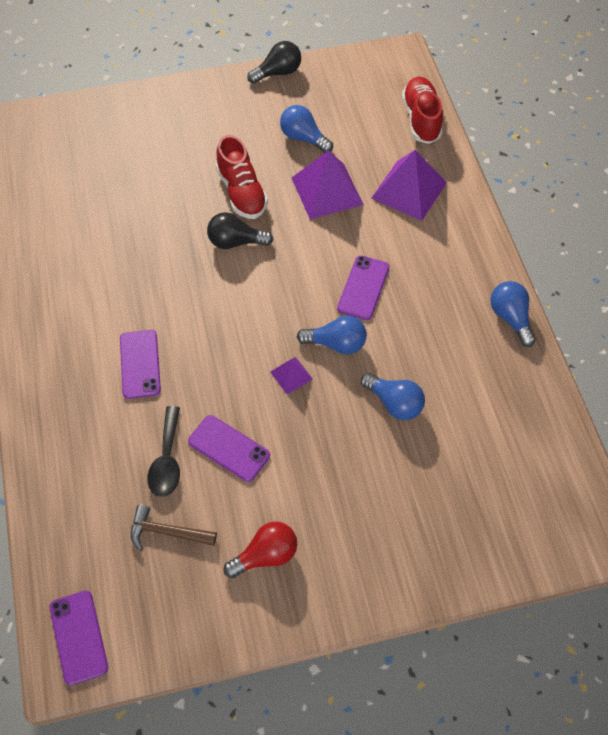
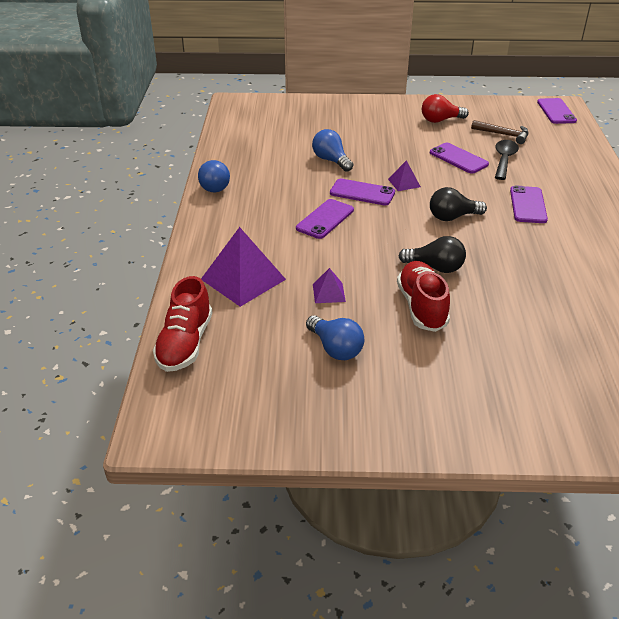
camera: 165 degrees left, 20 degrees down
black light bulb [247,41,301,84] -> black light bulb moved to [430,187,487,221]
purple pyramid [292,150,364,219] -> purple pyramid [313,268,346,303], size x0.49
blue light bulb [297,316,367,354] -> purple phone [330,179,395,206]

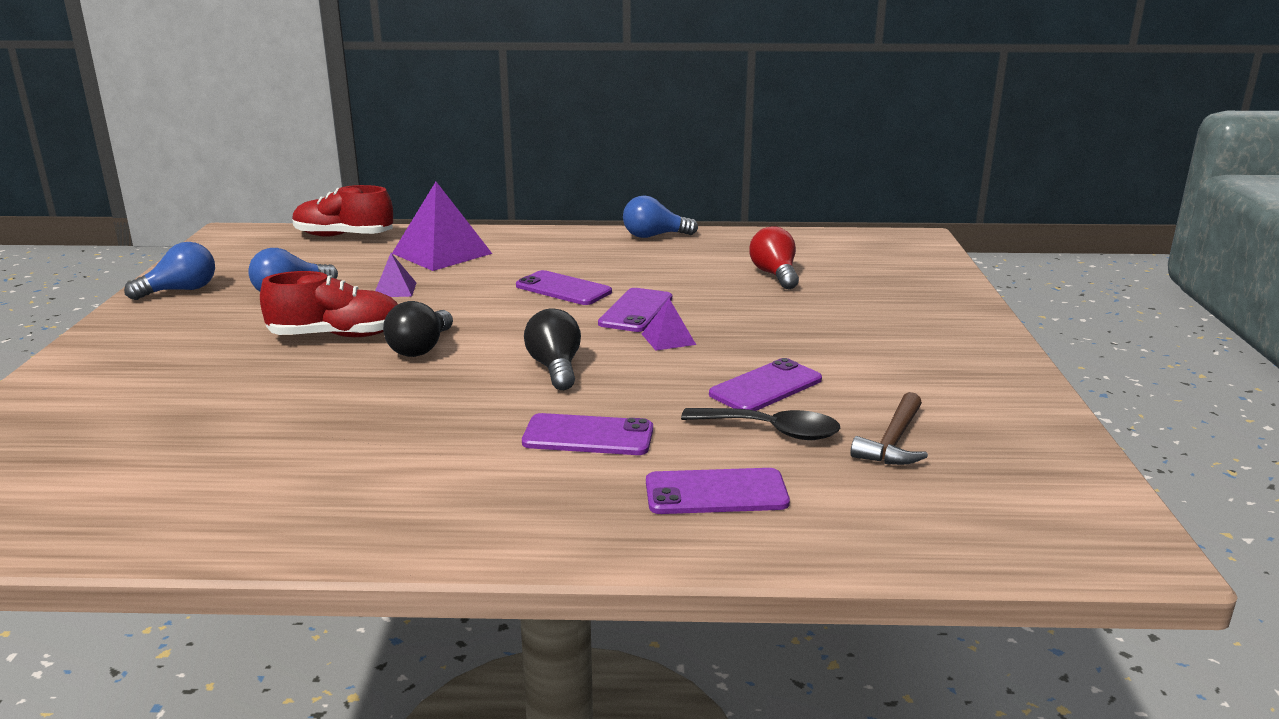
camera: 90 degrees right, 15 degrees down
blue light bulb [312,129,353,172] -> blue light bulb moved to [124,242,215,300]
red light bulb [422,94,469,123] -> red light bulb moved to [749,226,799,289]
purple phone [537,98,577,124] -> purple phone moved to [646,468,790,514]

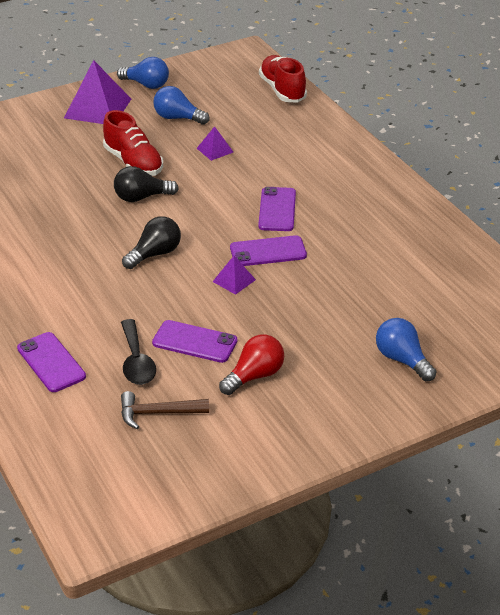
camera: 60 degrees right, 15 degrees up
purple pyramid [392,182,492,271] -> purple pyramid moved to [64,60,131,124]
purple phone [522,413,653,455] -> none
blue light bulb [623,195,698,238] -> blue light bulb moved to [376,318,437,381]
red light bulb [749,226,799,289] -> red light bulb moved to [219,334,284,395]

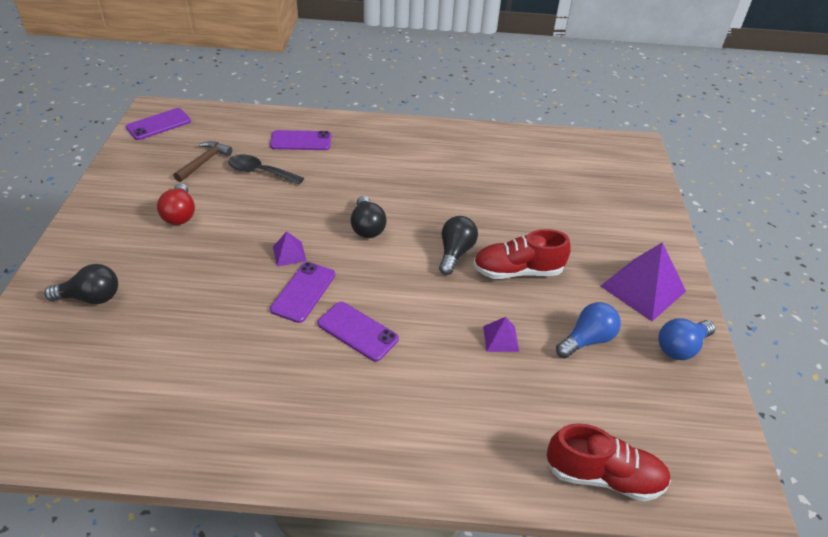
camera: 120 degrees right, 5 degrees up
purple phone [152,320,237,363] -> purple phone moved to [126,108,191,140]
blue light bulb [376,318,437,381] -> black light bulb [44,264,118,304]

